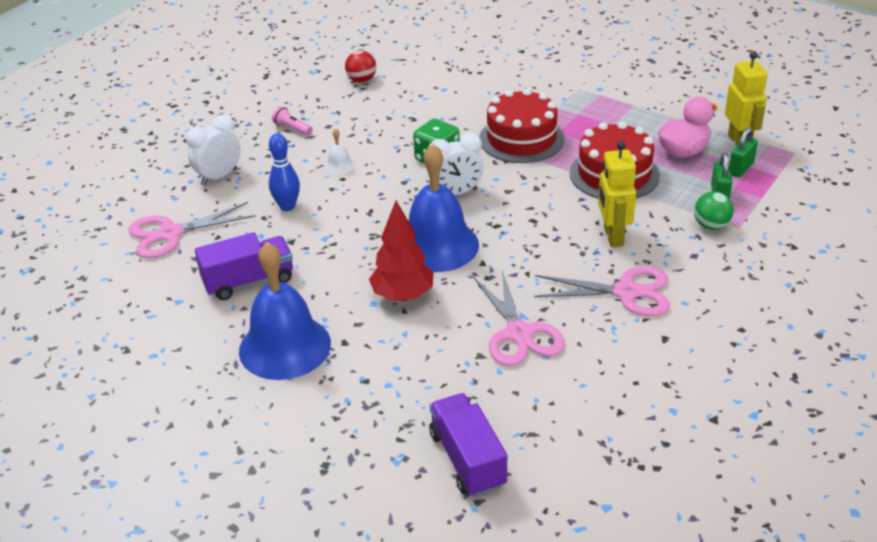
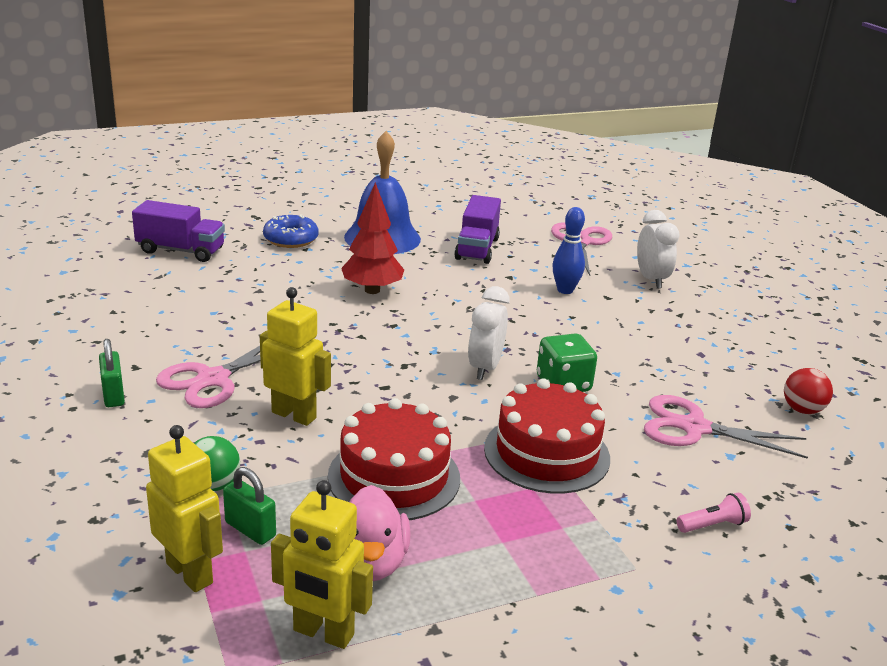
camera: 120 degrees right, 10 degrees down
pink flashlight [272,106,313,136] -> pink flashlight moved to [676,492,751,533]
white bell [325,128,355,174] -> none
blue bell [409,144,479,272] -> none
pink scissors [474,270,565,366] -> pink scissors moved to [644,395,808,459]
green padlock [729,128,758,178] -> green padlock moved to [99,339,125,407]
none -> yellow robot [146,425,223,592]
none -> blue donut [263,214,319,248]

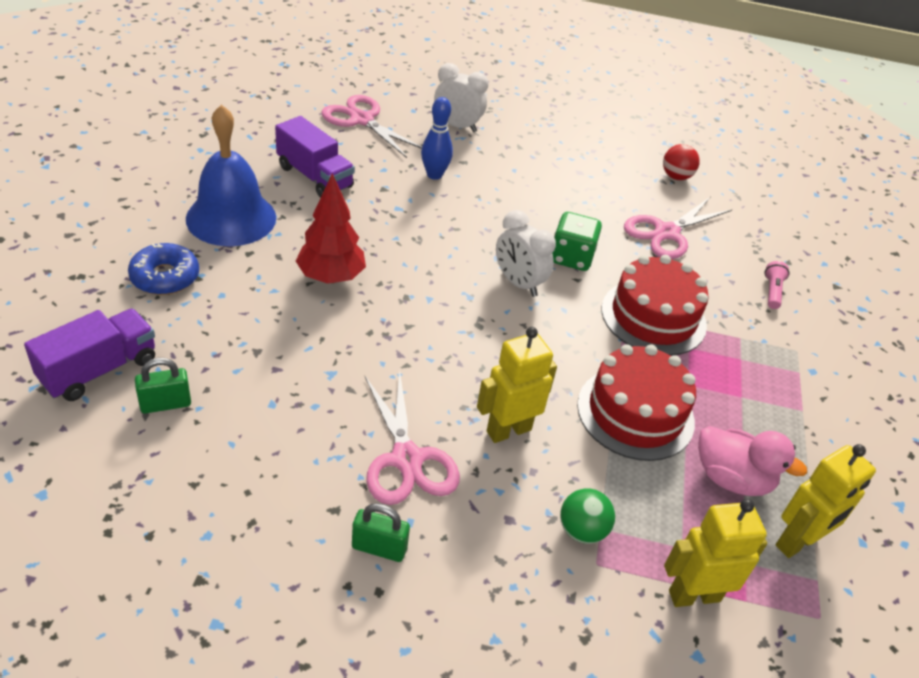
camera: 60 degrees left, 15 degrees up
green padlock [223,467,276,545] -> green padlock moved to [135,358,191,414]

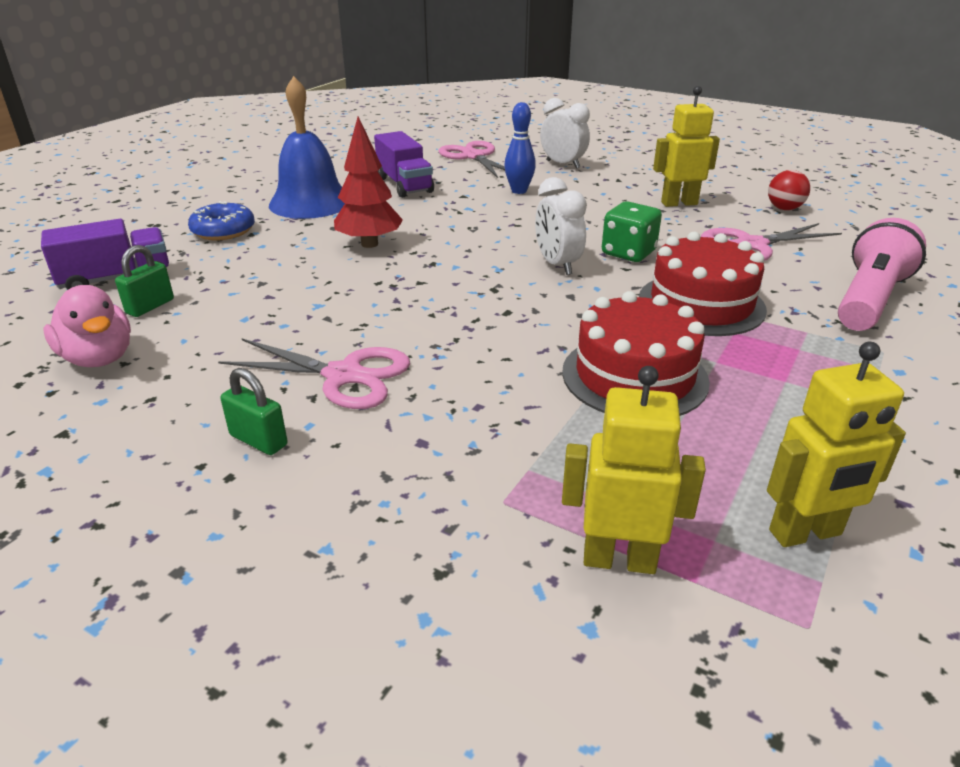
camera: 25 degrees right, 10 degrees down
green padlock [135,358,191,414] -> green padlock turned 60 degrees counterclockwise [115,245,174,317]
pink scissors [365,370,460,505] -> pink scissors turned 75 degrees counterclockwise [218,338,410,409]
yellow robot [477,327,557,443] -> yellow robot moved to [653,86,720,207]
green ball [560,488,615,544] -> none
pink duck [698,426,807,496] -> pink duck moved to [44,285,131,367]
pink flashlight [765,261,790,309] -> pink flashlight [838,218,926,331], size x2.32

